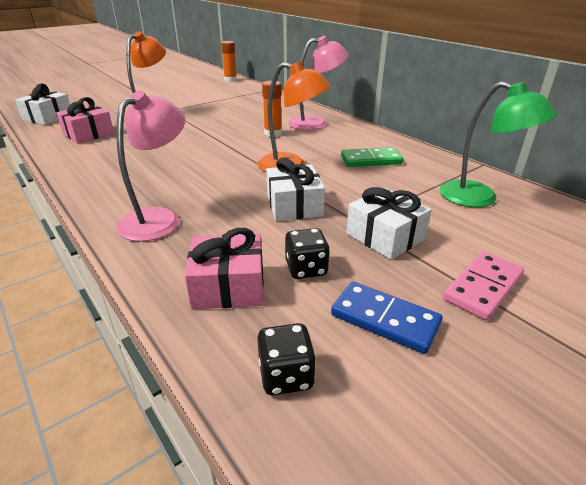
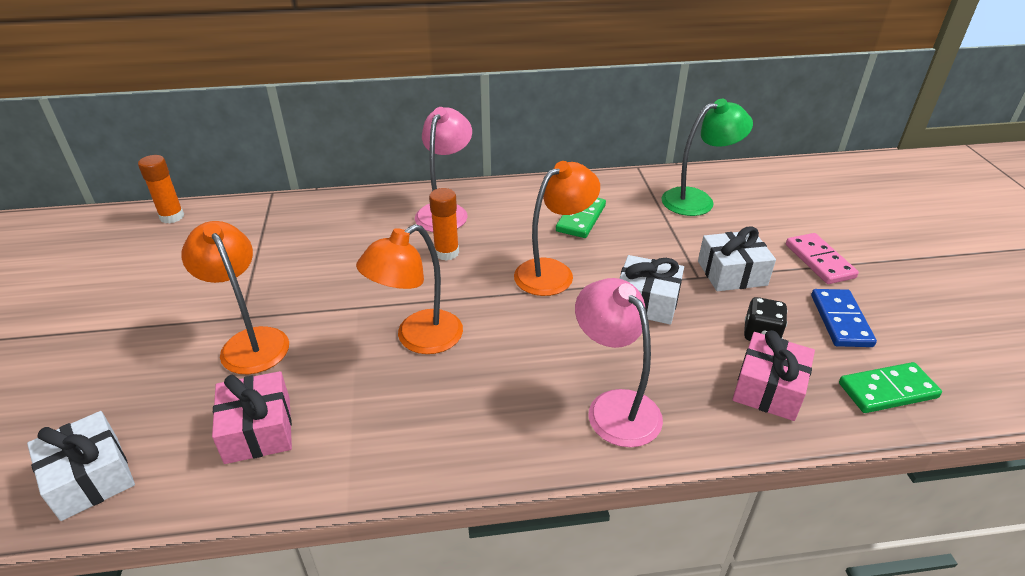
camera: 60 degrees left, 5 degrees up
black dice [257,323,316,395] -> green domino [839,362,942,413]
blue domino [331,282,443,354] -> blue domino turned 60 degrees counterclockwise [811,289,877,347]
none -> orange lamp [356,224,463,354]

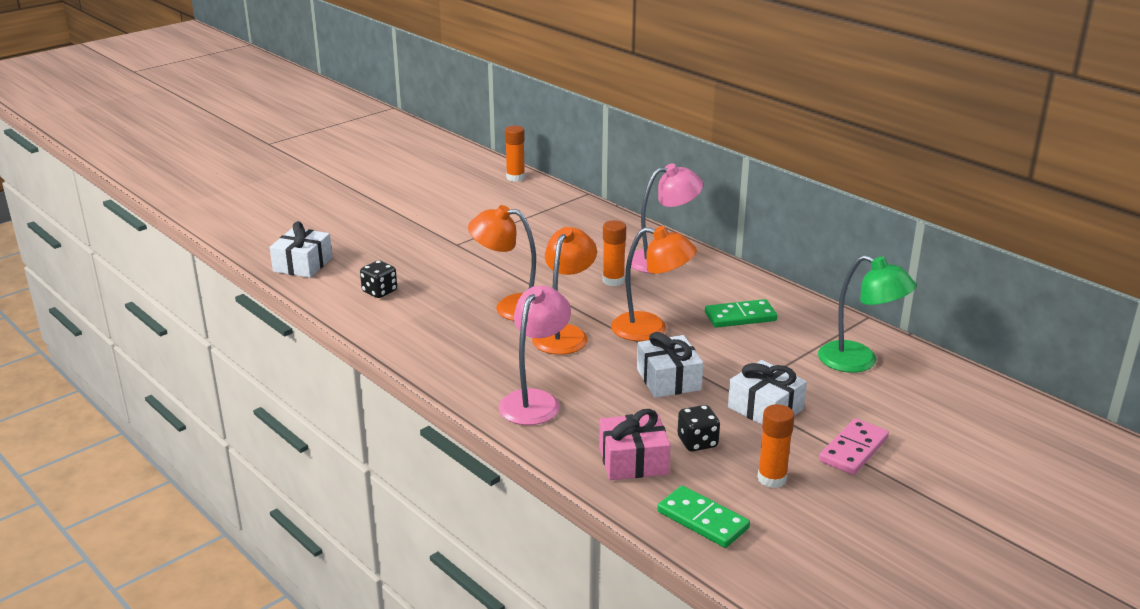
camera: 55 degrees right, 10 degrees down
orange lamp [181,221,289,374] -> orange lamp moved to [532,227,597,355]
pink gift [212,371,292,464] -> black dice [360,260,397,298]
blue domino [811,289,877,347] -> orange glue stick [757,404,795,488]

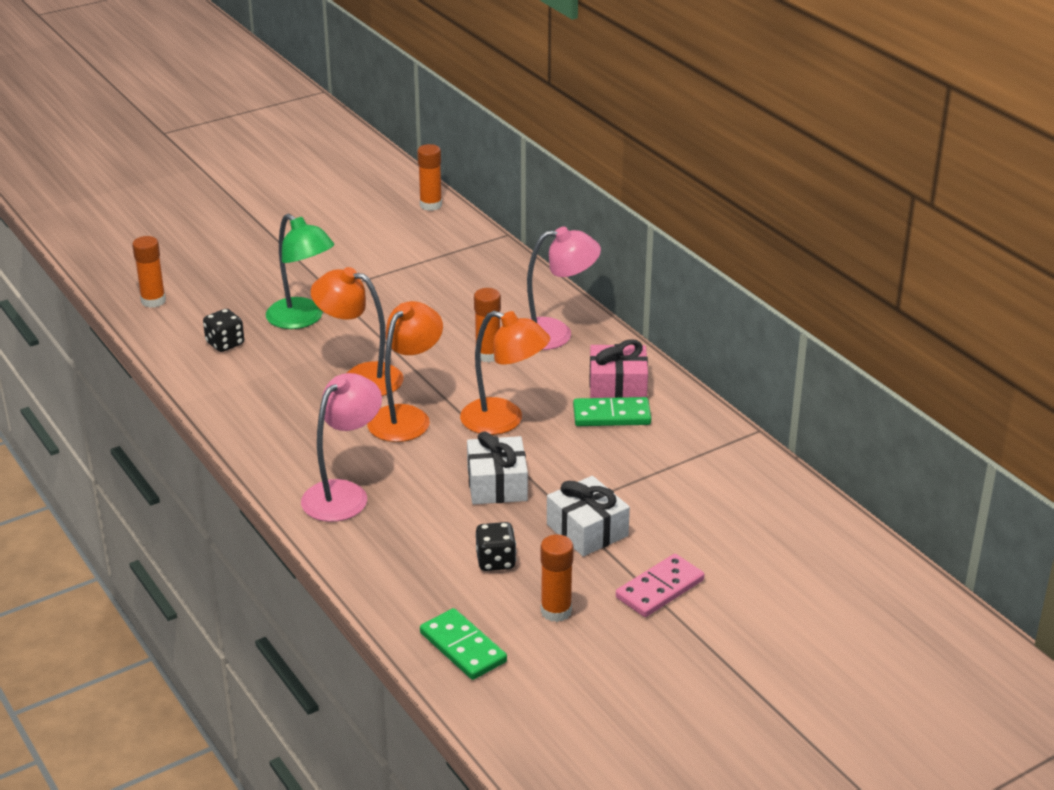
camera: 10 degrees right, 5 degrees up
white gift [270,221,332,278] -> orange glue stick [132,236,166,308]
pink gift [599,409,670,480] -> pink gift moved to [589,339,648,398]
green lamp [818,255,916,373] -> green lamp moved to [266,214,334,329]

